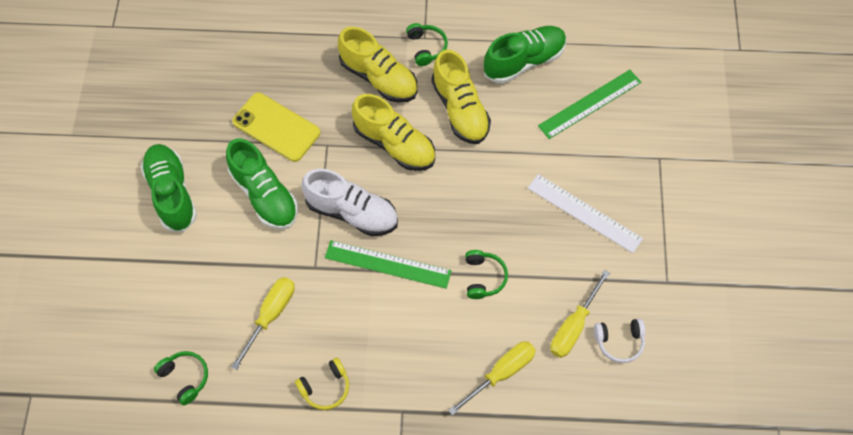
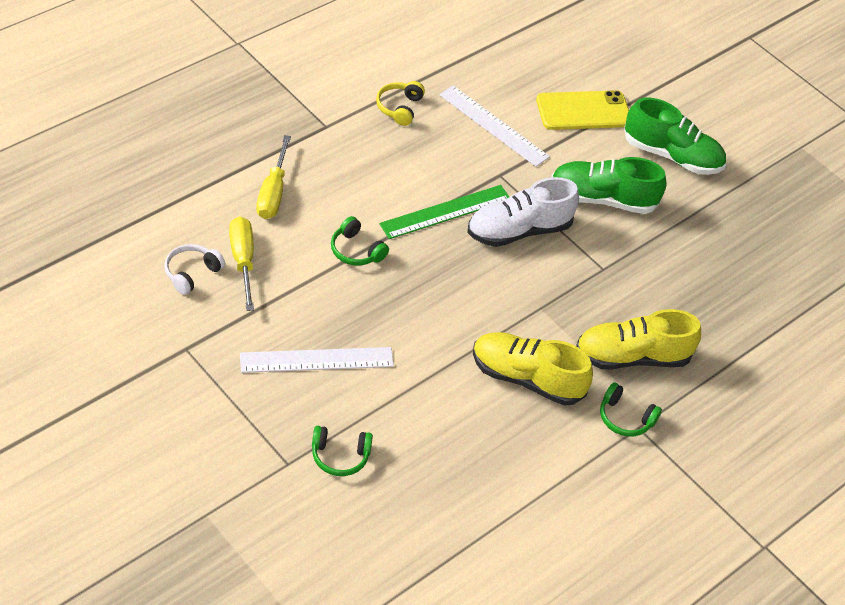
camera: 130 degrees right, 15 degrees down
green headphones [154,351,208,405] -> green headphones moved to [312,426,373,476]
yellow screwdriver [231,277,295,370] -> white ruler [439,85,550,167]
yellow phone [232,93,320,162] -> yellow phone moved to [536,90,629,130]
yellow shoe [352,94,435,171] -> none
green shoe [484,26,567,84] -> none
green ruler [538,70,641,139] -> none

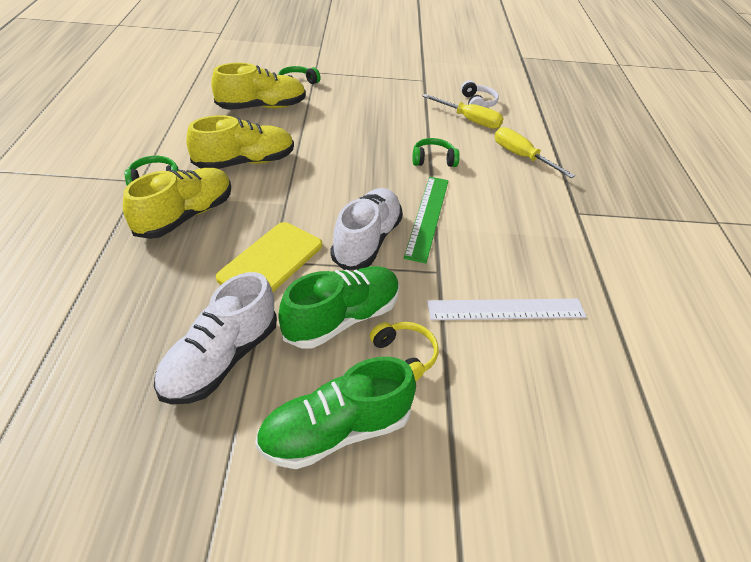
camera: 135 degrees right, 5 degrees down
white ruler [240,347,394,373] -> none
yellow headphones [376,81,425,126] -> yellow headphones moved to [370,322,439,381]
yellow phone [536,90,629,130] -> yellow phone moved to [216,222,322,292]
none -> white shoe [154,272,277,405]
none -> yellow shoe [211,63,306,110]

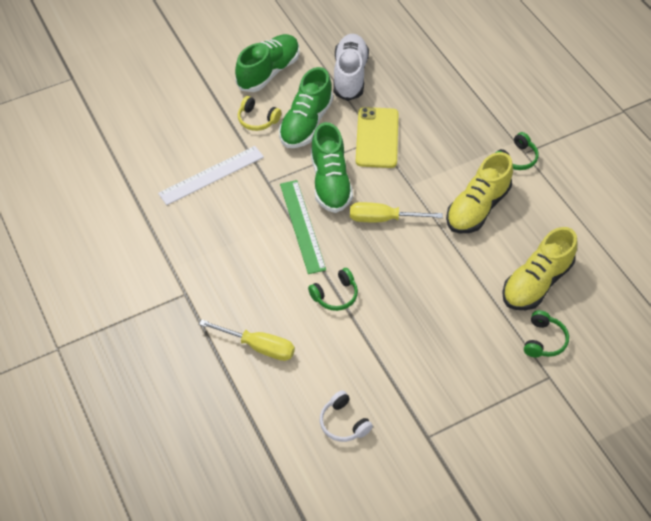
camera: 155 degrees right, 10 degrees up
yellow shoe [123,168,231,239] -> none
white shoe [330,188,403,270] -> green shoe [311,122,353,213]
yellow screwdriver [422,94,504,129] -> yellow screwdriver moved to [350,202,443,222]

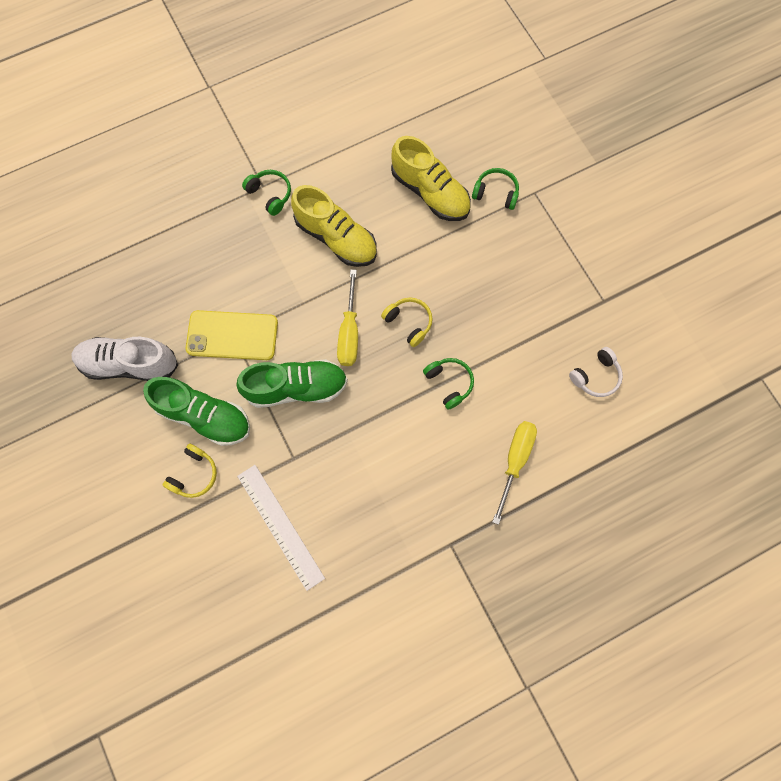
camera: 90 degrees left, 20 degrees up
green shoe [235,34,300,92] -> none
green ruler [280,180,326,274] -> none
none -> yellow headphones [381,298,433,347]

